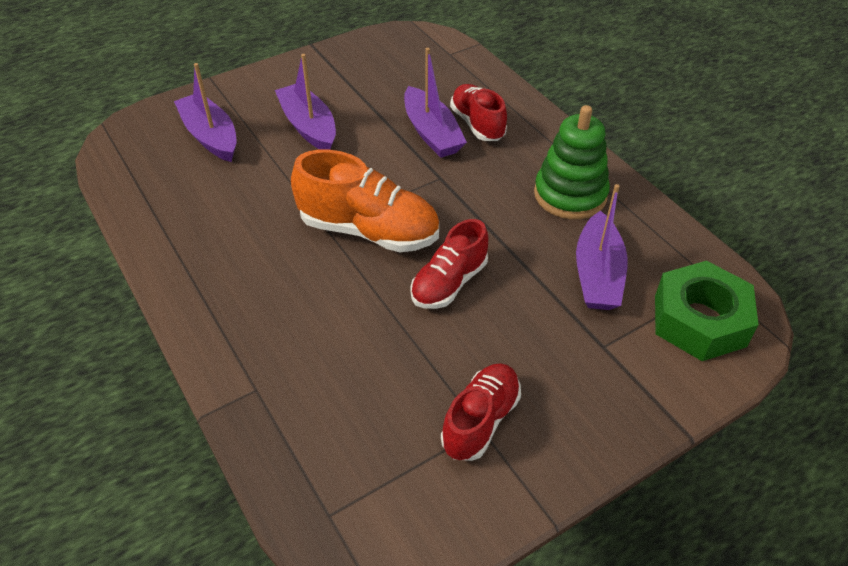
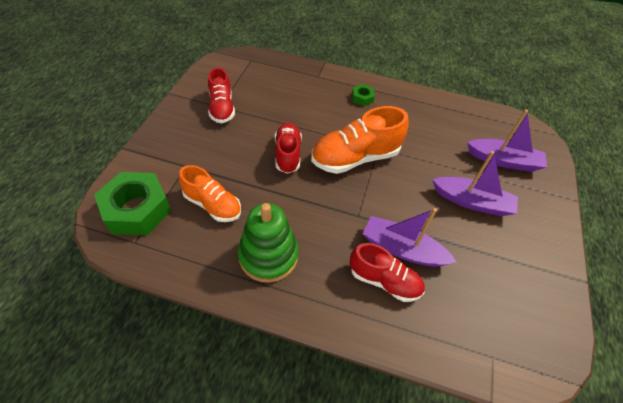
camera: 135 degrees right, 5 degrees up
purple boat [576,184,628,310] -> orange shoe [179,165,241,222]
none -> green nut [352,84,375,106]

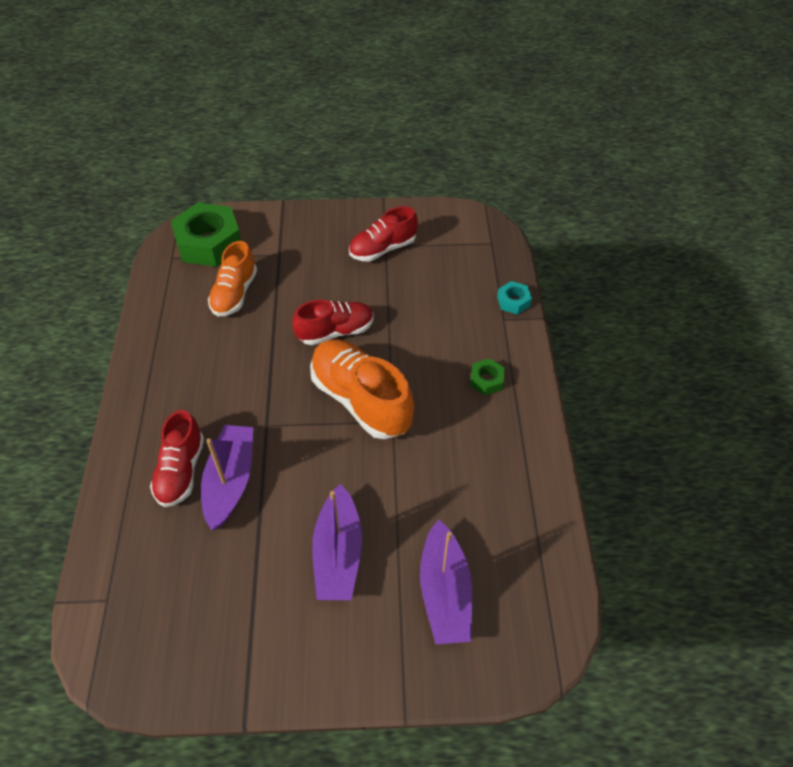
camera: 75 degrees right, 0 degrees up
green stacking toy [238,203,299,283] -> none
none -> turquoise nut [497,281,532,314]

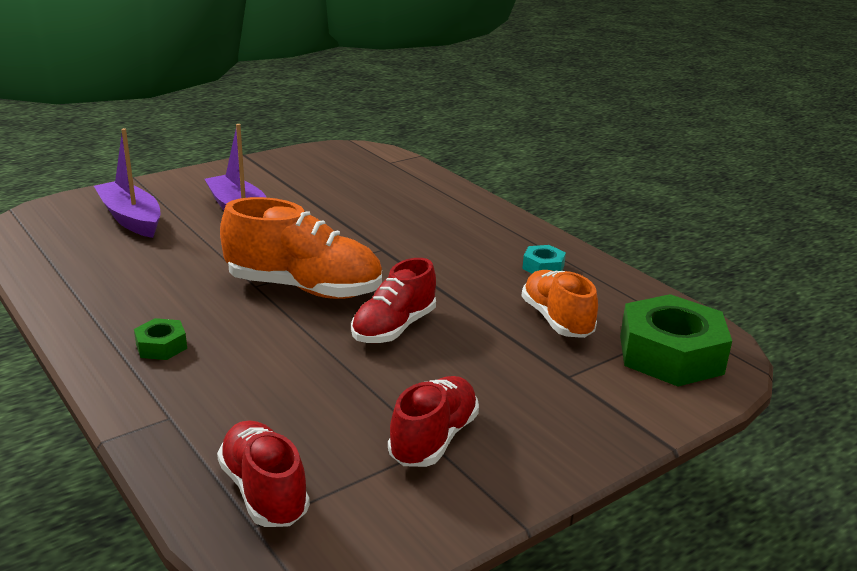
camera: 145 degrees right, 25 degrees down
red shoe [150,410,204,507] -> red shoe moved to [217,420,310,527]
purple boat [201,425,254,530] -> none
turquoise nut [497,281,532,314] -> turquoise nut moved to [522,245,566,274]

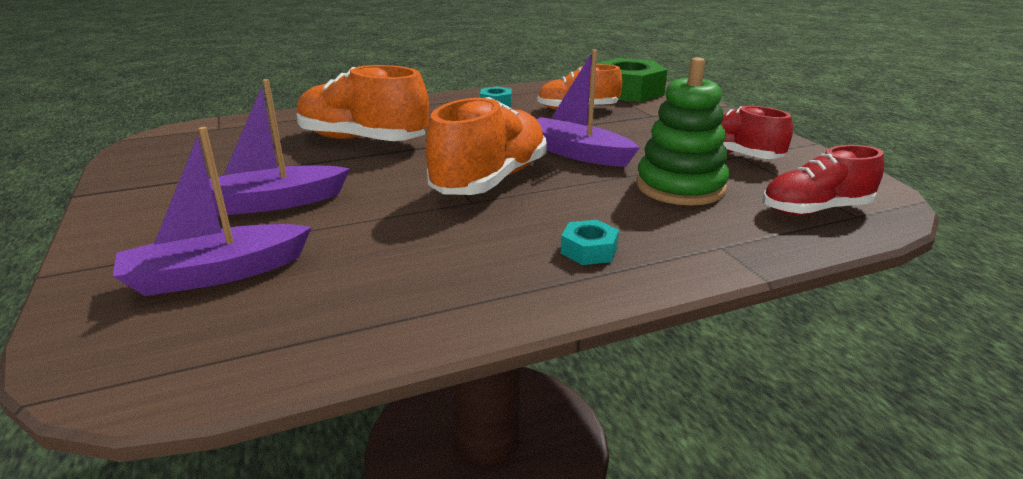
camera: 75 degrees left, 0 degrees up
green nut [134,318,187,360] -> turquoise nut [561,220,619,265]
red shoe [351,258,436,343] -> purple boat [537,50,640,167]
none -> orange shoe [297,65,429,141]
none -> green stacking toy [636,57,729,205]

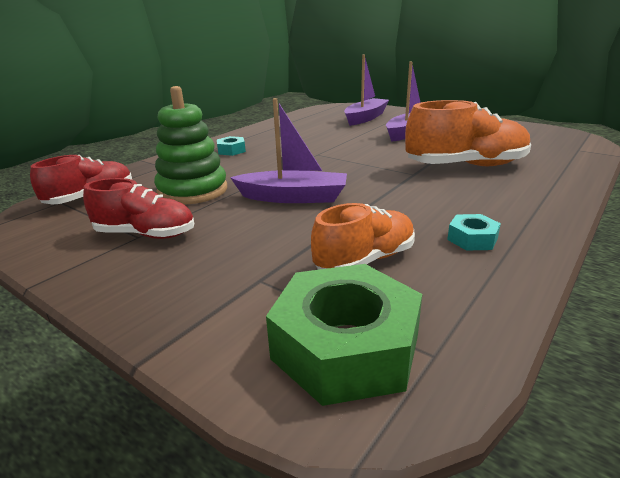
camera: 150 degrees right, 0 degrees up
orange shoe [426,97,547,195] -> none

